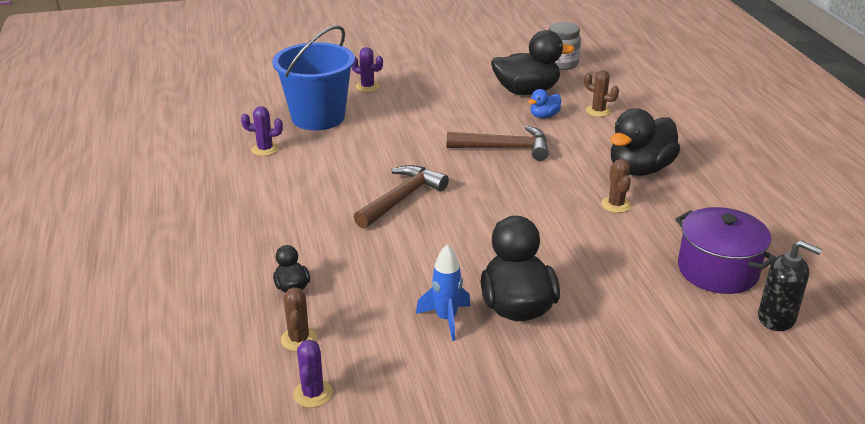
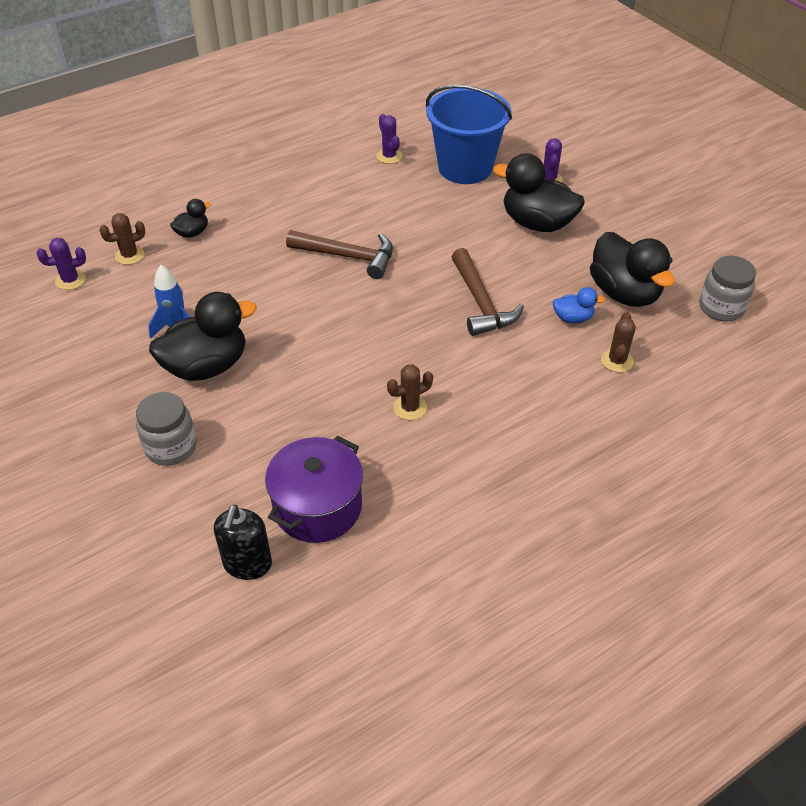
camera: 70 degrees right, 15 degrees up
blue duck [528,89,561,118] -> blue duck turned 150 degrees clockwise [553,287,605,324]
black duck [610,109,680,176] -> black duck moved to [493,153,585,232]
none -> grey jar [136,392,197,466]

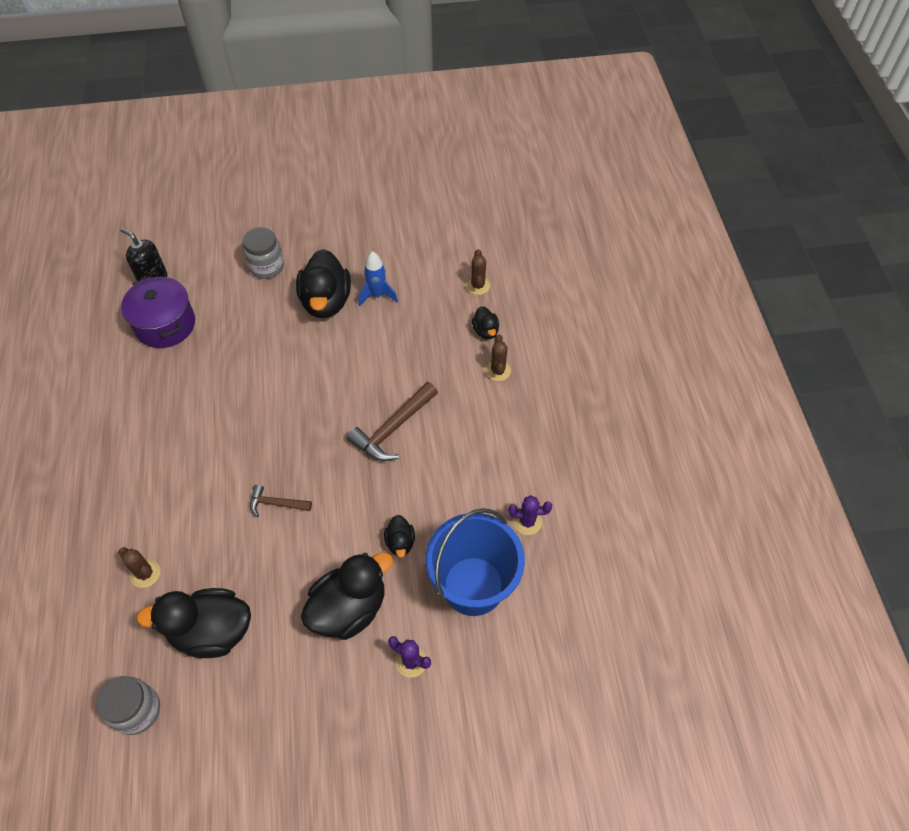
camera: 115 degrees right, 10 degrees up
purple cactus [37,238,86,290] -> none
brown cactus [387,364,433,420] -> brown cactus moved to [485,334,511,381]
brown hammer [452,248,524,336] -> brown hammer [250,484,312,517], size x0.58
blue duck [553,287,605,324] -> none
none -> black duck [384,515,415,558]

